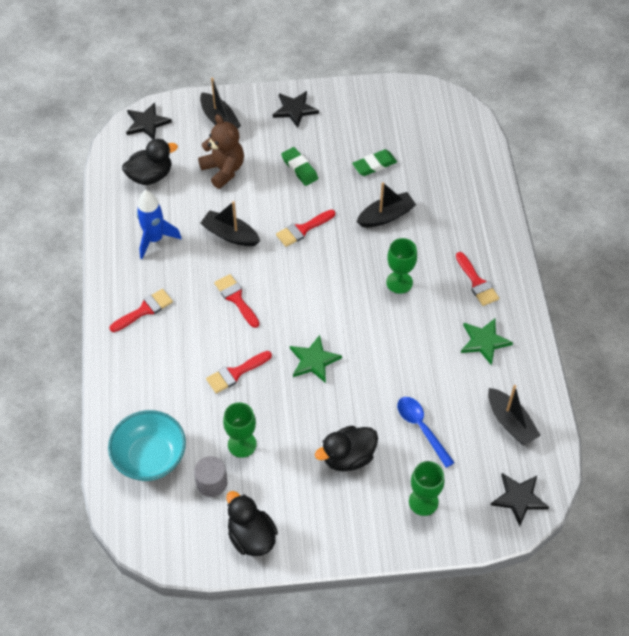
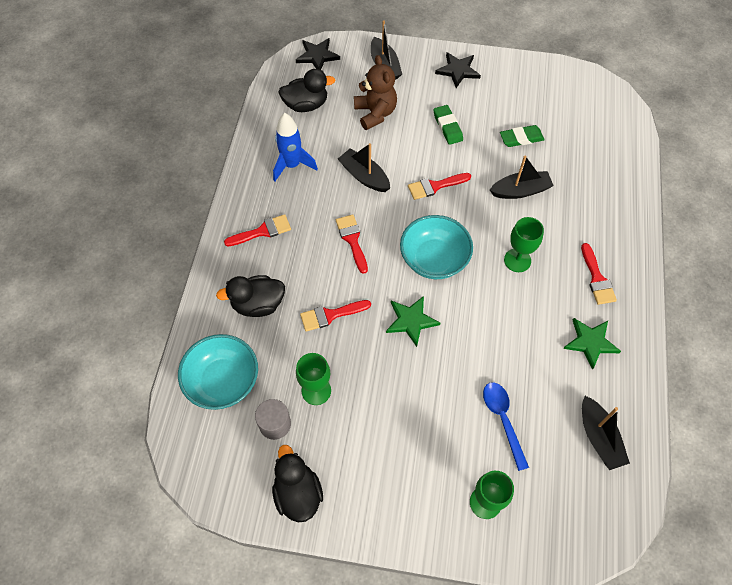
camera: 15 degrees right, 5 degrees up
black duck [315,426,378,471] -> black duck moved to [216,275,285,317]
black star [491,473,549,526] -> none
none -> turquoise bowl [400,215,473,279]

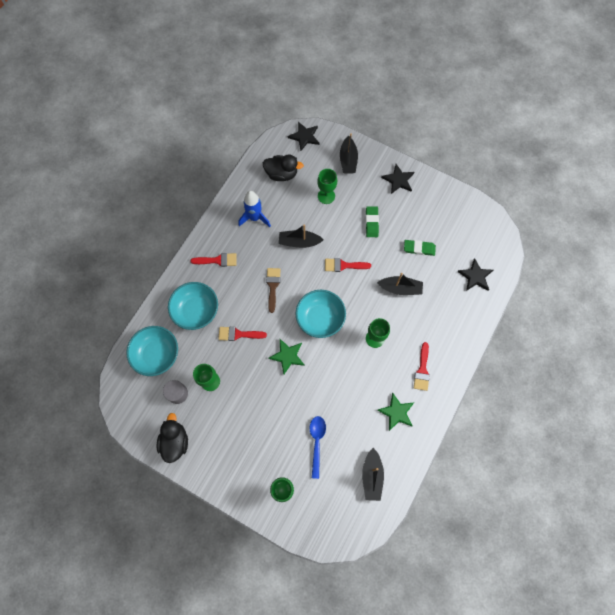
camera: 20 degrees right, 10 degrees up
black duck [216,275,285,317] -> turquoise bowl [168,282,218,330]
red brush [336,214,368,274] -> brown brush [266,268,281,313]
black boat [338,143,390,192] -> black boat turned 60 degrees counterclockwise [279,224,323,248]
brown teddy bear [354,55,397,130] -> green goblet [317,169,337,204]
none -> black star [457,258,493,291]

